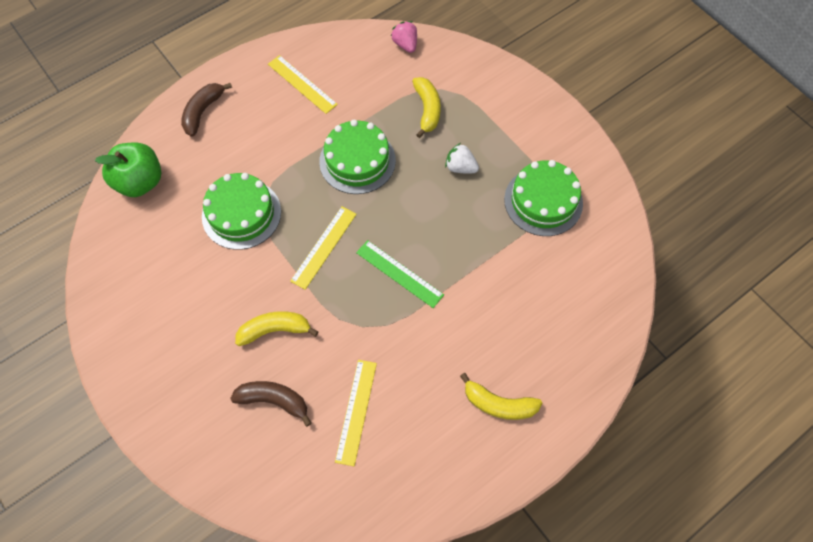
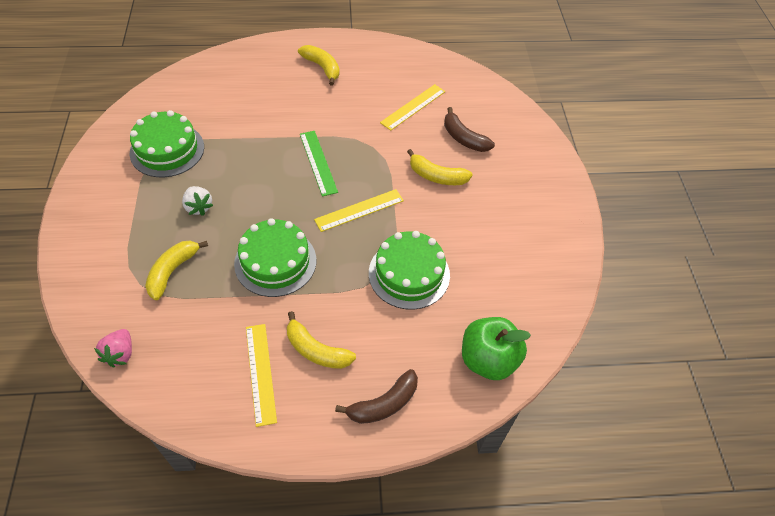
camera: 150 degrees left, 10 degrees down
none -> yellow banana [287,311,356,369]

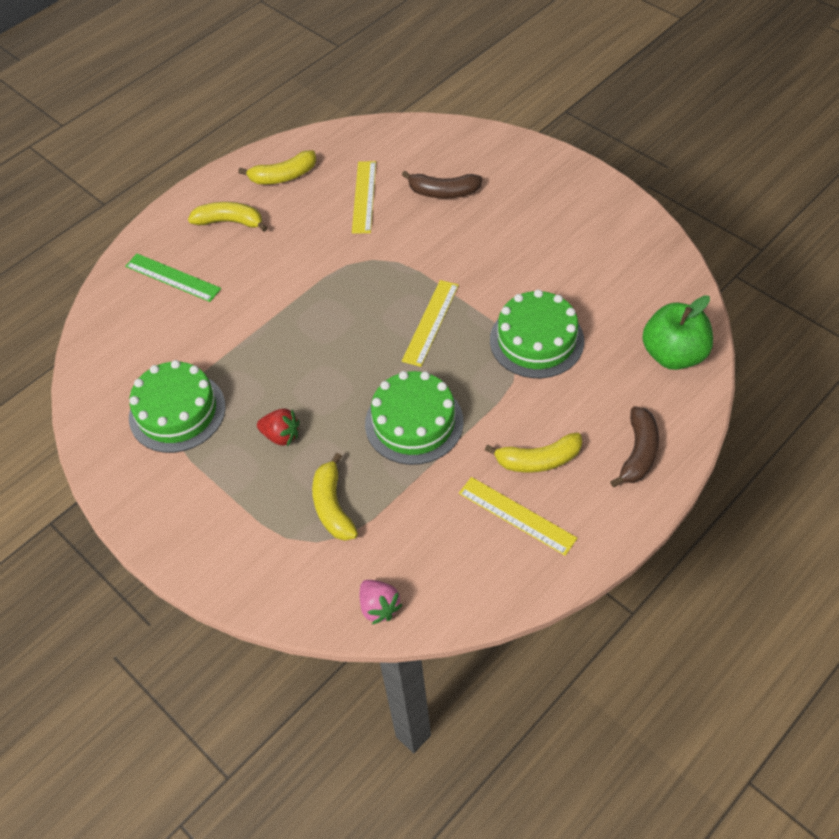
camera: 35 degrees left, 0 degrees up
white strawberry [182,186,213,216] -> red strawberry [257,408,300,446]
green ruler [300,131,338,196] -> green ruler moved to [125,254,221,302]
yellow banana [407,149,473,185] -> yellow banana moved to [238,150,316,184]

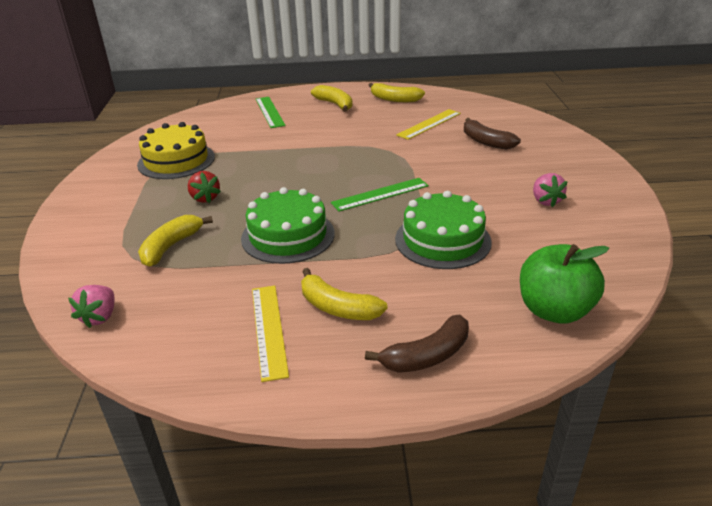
camera: 40 degrees right, 20 degrees down
green cake [129,360,226,453] -> yellow cake [137,122,215,179]
yellow ruler [402,280,459,367] -> green ruler [331,178,429,211]
none -> pink strawberry [533,173,568,207]

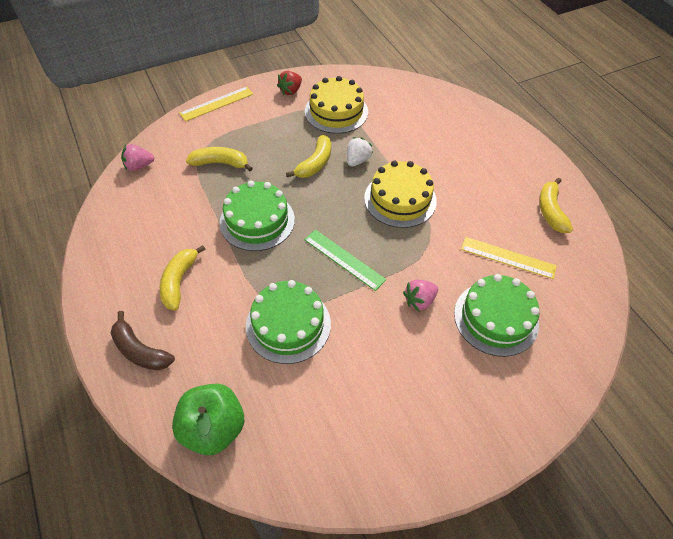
camera: 65 degrees right, 20 degrees up
red strawberry [188,171,221,203] -> red strawberry moved to [277,71,302,95]
yellow ruler [252,286,289,382] -> yellow ruler moved to [179,86,253,122]
green ruler [256,97,286,128] -> none
yellow banana [311,85,353,112] -> yellow banana moved to [286,135,331,178]
brown banana [464,118,521,149] -> green cake [454,274,540,357]
pink strawberry [533,173,568,207] -> pink strawberry moved to [403,280,438,311]
none -> white strawberry [347,137,373,167]
none -> yellow cake [364,161,437,228]

